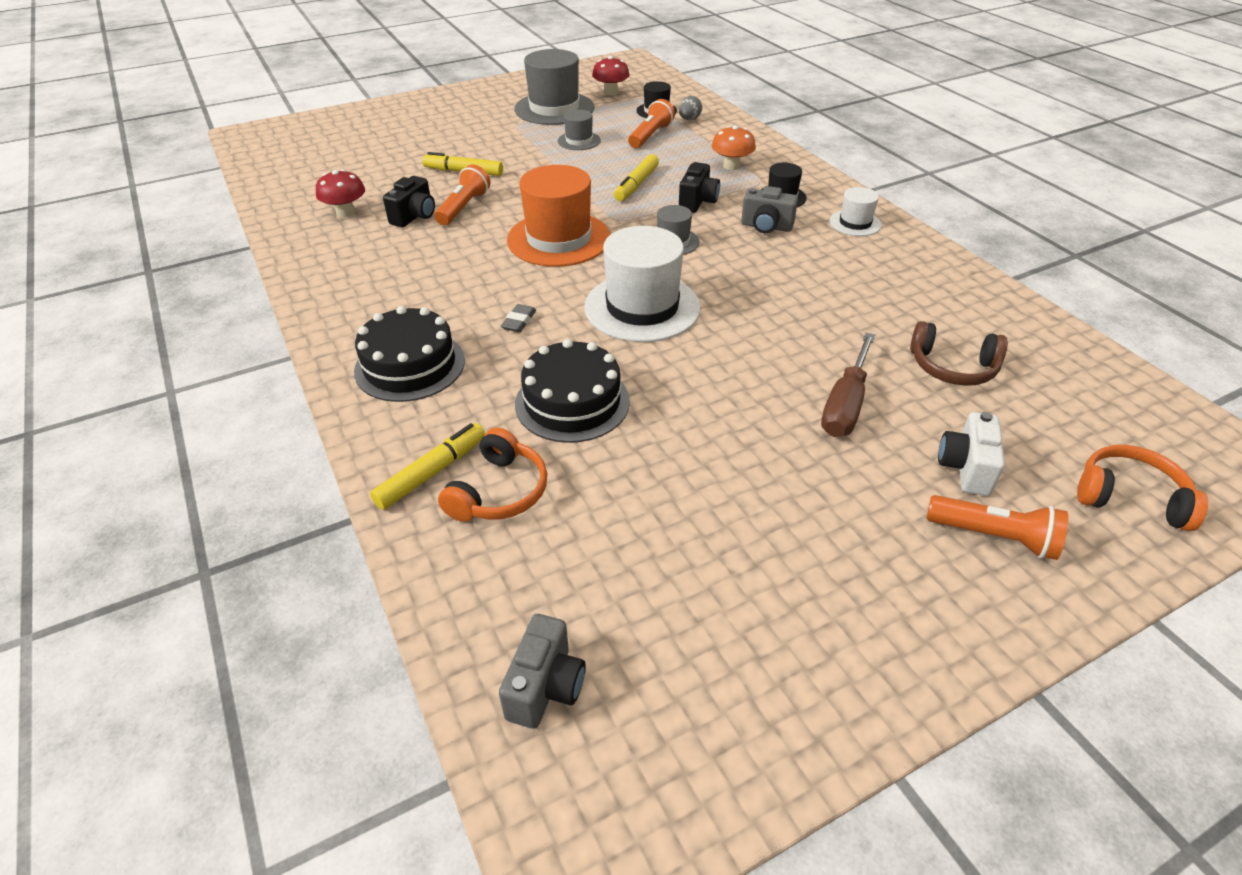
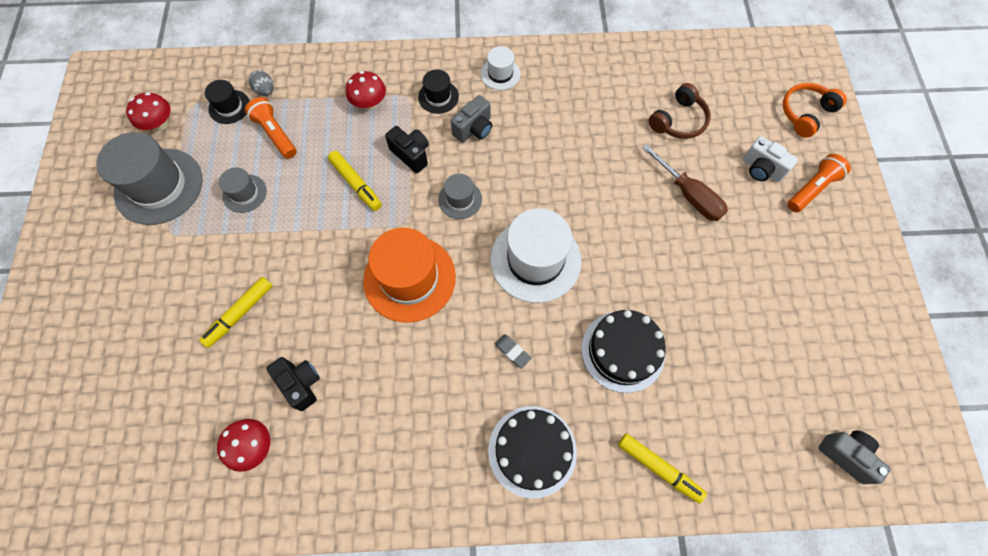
camera: 65 degrees left, 25 degrees up
yellow marker [370,423,485,510] -> yellow marker turned 150 degrees clockwise [618,434,707,504]
orange flashlight [434,165,490,225] -> none
orange headphones [438,427,547,522] -> none
orange mushroom [712,125,756,170] -> red mushroom [346,71,386,110]

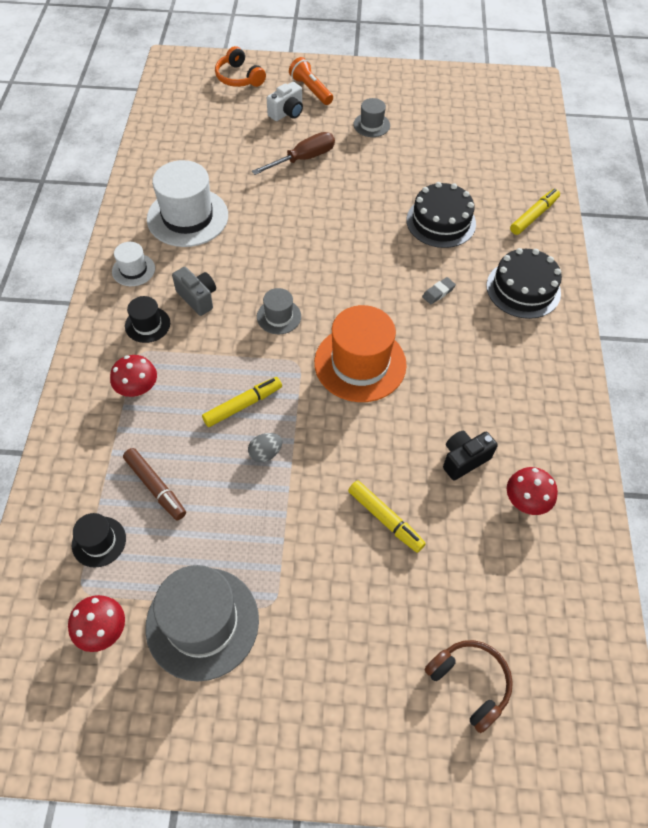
camera: 85 degrees left, 10 degrees down
grey hat [219,167,267,213] -> grey hat moved to [353,98,390,137]
orange flashlight [245,97,297,159] -> brown marker [123,448,186,520]
grey egg [248,70,274,96] -> grey egg moved to [248,433,282,462]
black camera [385,126,429,173] -> none
white hat [490,208,582,303] -> white hat moved to [147,160,228,247]
brown headphones [649,83,711,139] -> brown headphones moved to [424,640,513,733]
grey camera [818,430,891,484] -> none

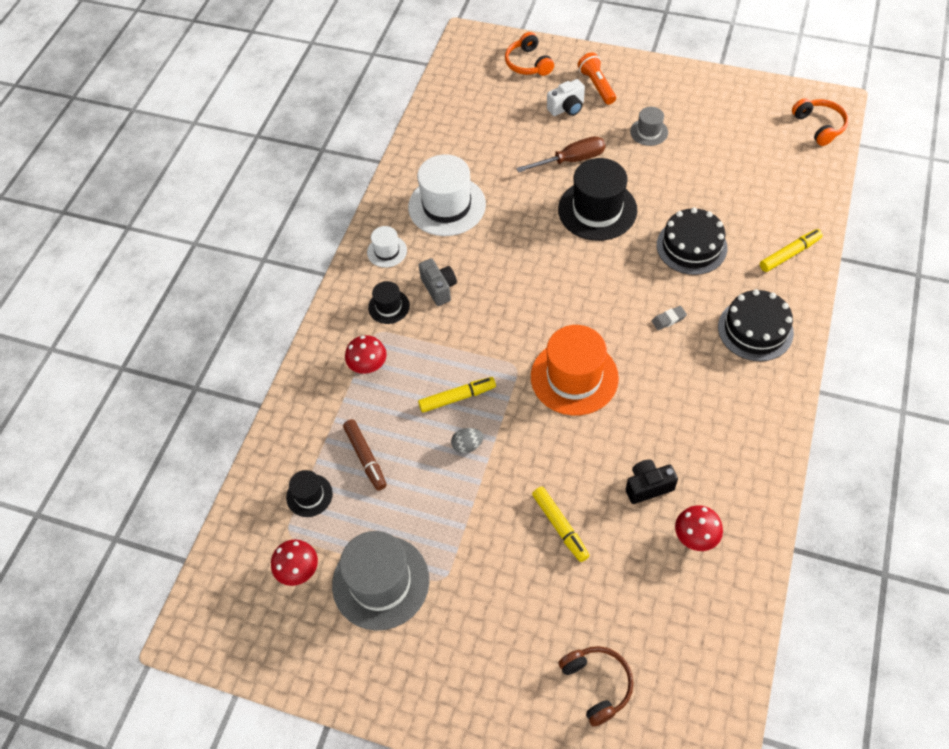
camera: 20 degrees right, 0 degrees up
grey hat [257,288,301,334] -> none
none -> black hat [558,158,637,241]
none -> orange headphones [792,98,848,146]

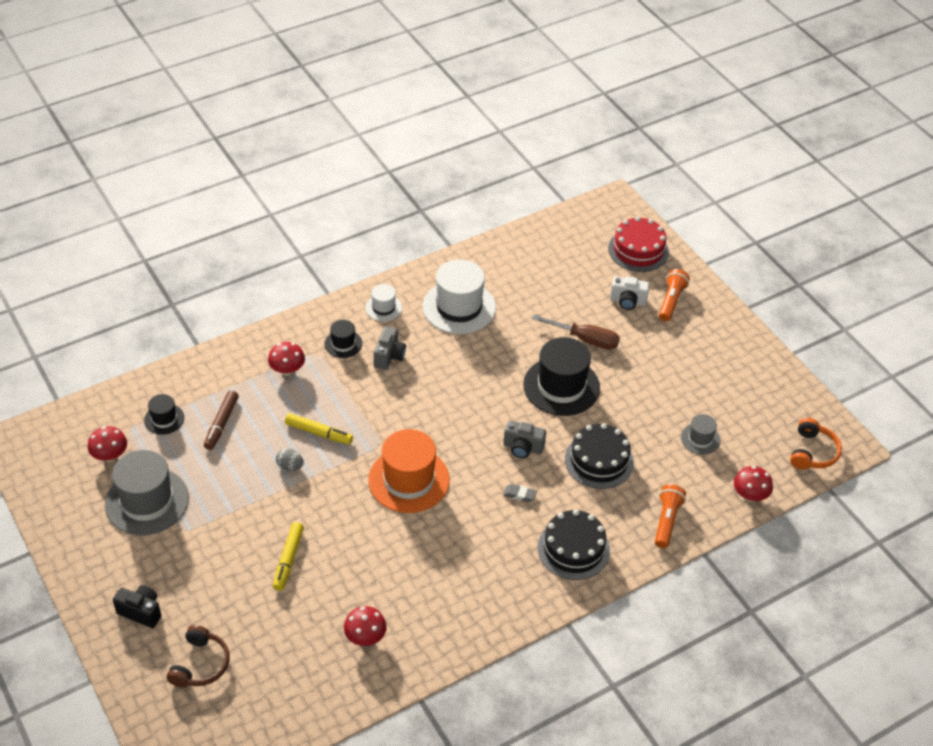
camera: 35 degrees right, 10 degrees down
orange headphones [505,32,554,76] -> red cake [608,217,669,272]
black camera [626,459,678,504] -> black camera moved to [113,585,161,628]
grey hat [630,107,668,146] -> grey hat moved to [681,414,720,455]
yellow marker [760,229,823,272] -> orange flashlight [655,484,686,548]
none -> grey camera [504,421,546,458]
none -> red mushroom [734,466,773,502]

